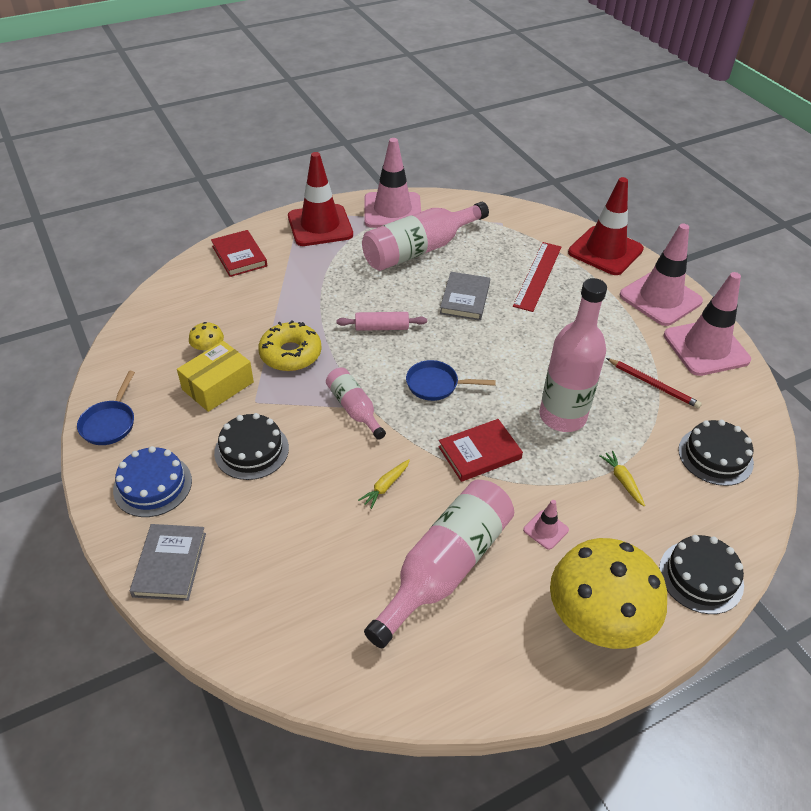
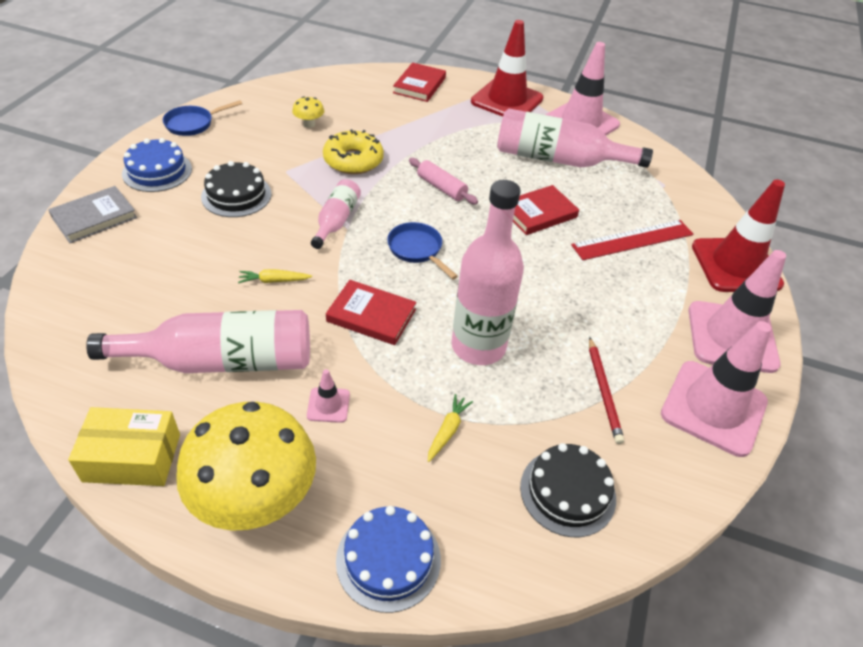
camera: 45 degrees right, 0 degrees up
yellow box [177,341,254,412] -> yellow box moved to [68,407,180,486]
grey book [440,272,490,321] -> red book [513,185,579,235]
black cake [659,535,744,614] -> blue cake [336,506,441,613]

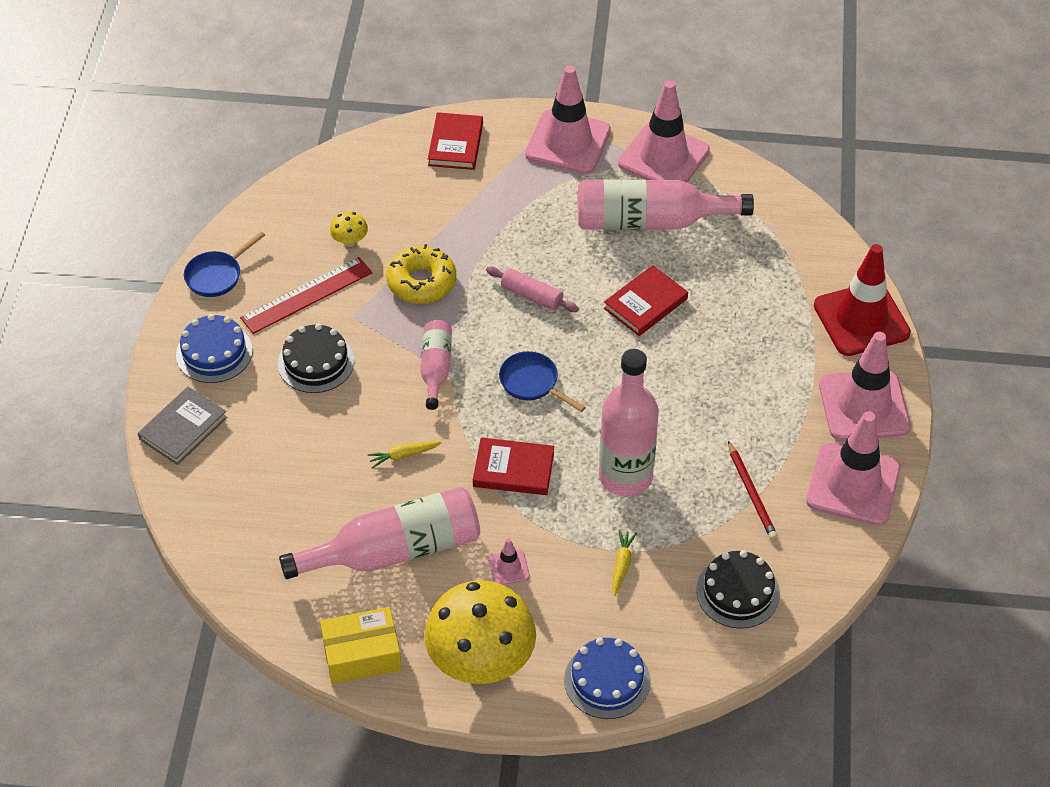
camera: 10 degrees left, 5 degrees up
red traffic cone [471,20,543,117] -> pink traffic cone [525,66,611,174]
red ruler [571,220,693,260] -> red ruler moved to [240,257,373,334]

